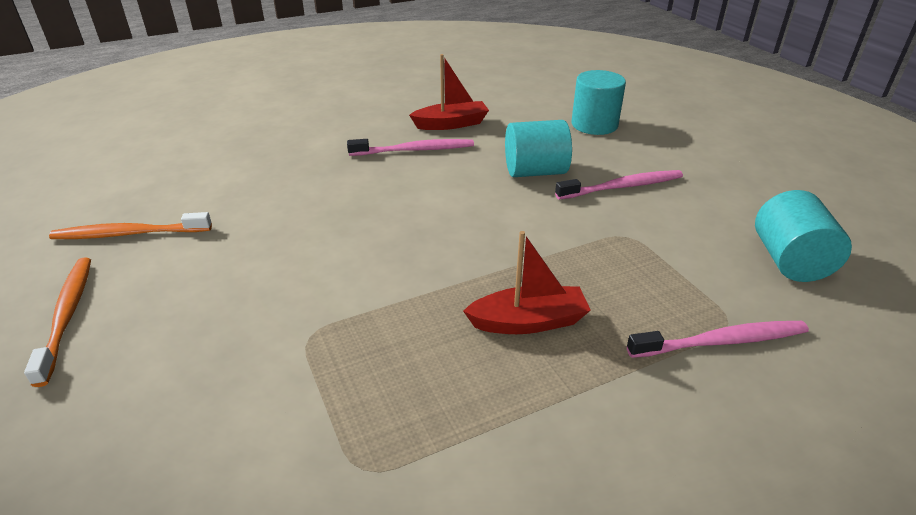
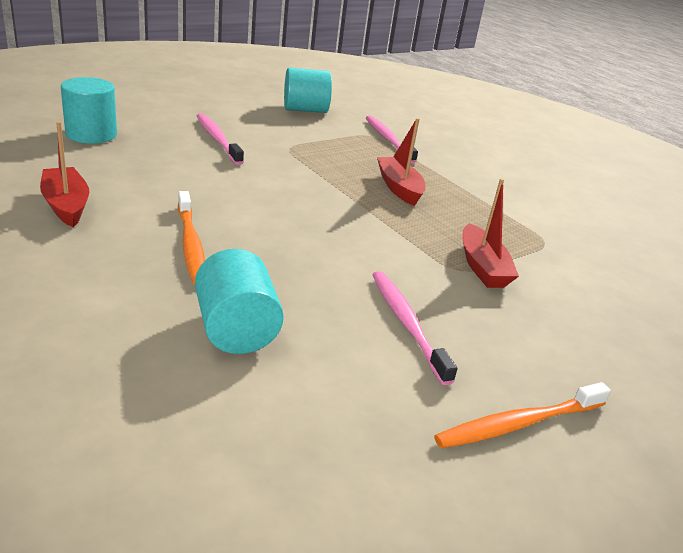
camera: 105 degrees left, 5 degrees down
orange toothbrush [49,212,212,239] -> orange toothbrush moved to [178,191,205,285]
pink toothbrush [347,139,474,156] -> pink toothbrush moved to [372,271,458,385]
turquoise cylinder [505,120,572,177] -> turquoise cylinder moved to [195,249,284,354]
none -> red boat [462,179,519,288]

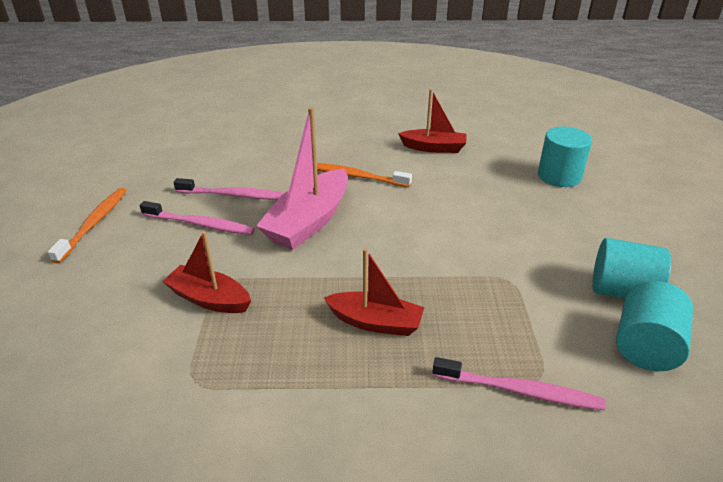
camera: 130 degrees right, 5 degrees up
turquoise cylinder [195,249,284,354] -> turquoise cylinder moved to [592,238,671,299]
pink toothbrush [197,113,244,165] -> pink toothbrush moved to [173,178,284,200]
none -> pink boat [256,107,348,250]

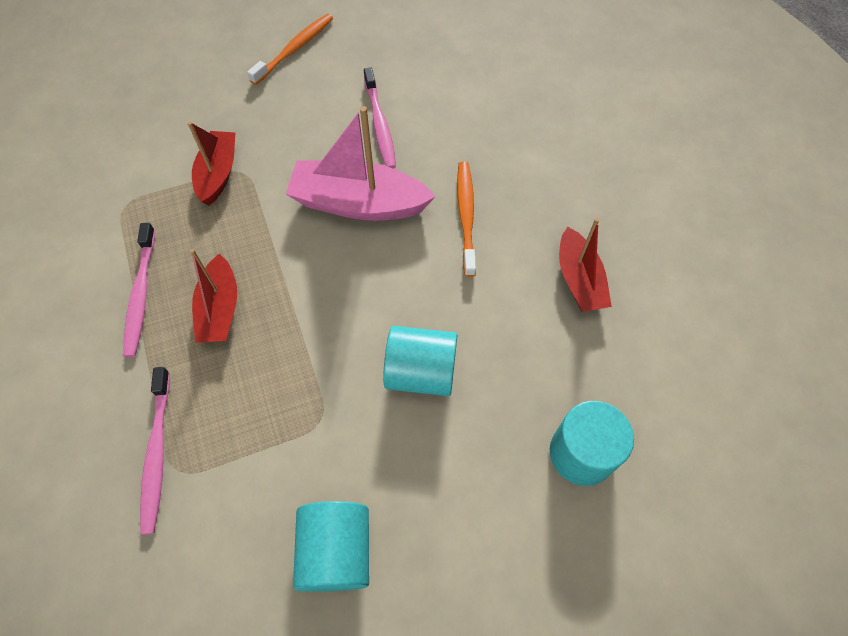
camera: 70 degrees right, 25 degrees up
orange toothbrush [48,188,127,264] -> orange toothbrush turned 45 degrees counterclockwise [247,14,333,85]
pink toothbrush [140,201,255,235] -> pink toothbrush moved to [123,223,155,358]
turquoise cylinder [616,281,693,371] -> turquoise cylinder moved to [383,326,457,396]

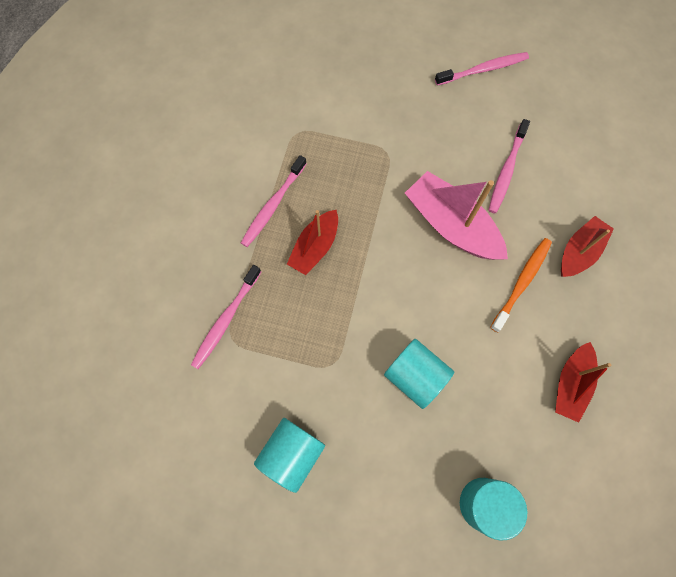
camera: 35 degrees right, 10 degrees up
red boat [188,122,235,206] -> red boat moved to [561,216,614,277]
orange toothbrush [247,14,333,85] -> pink toothbrush [435,52,529,86]

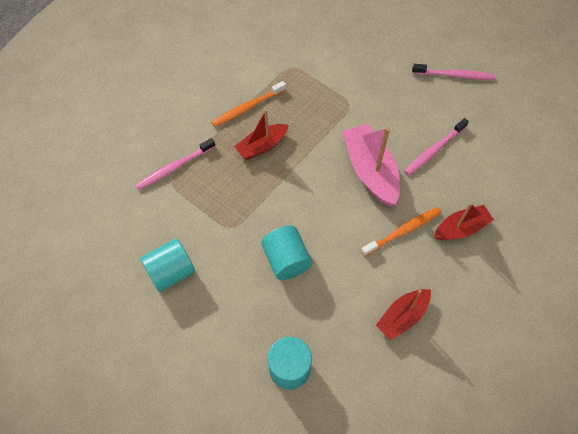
camera: 25 degrees right, 10 degrees down
pink toothbrush [241,155,307,247] -> orange toothbrush [211,81,286,127]

